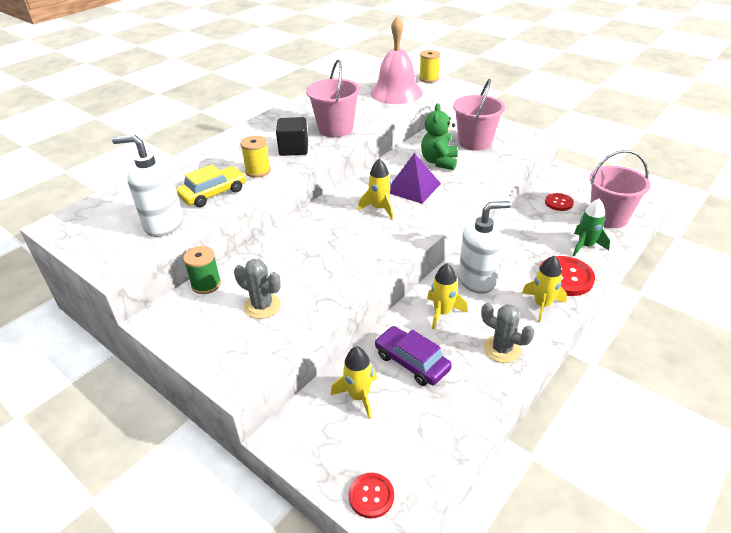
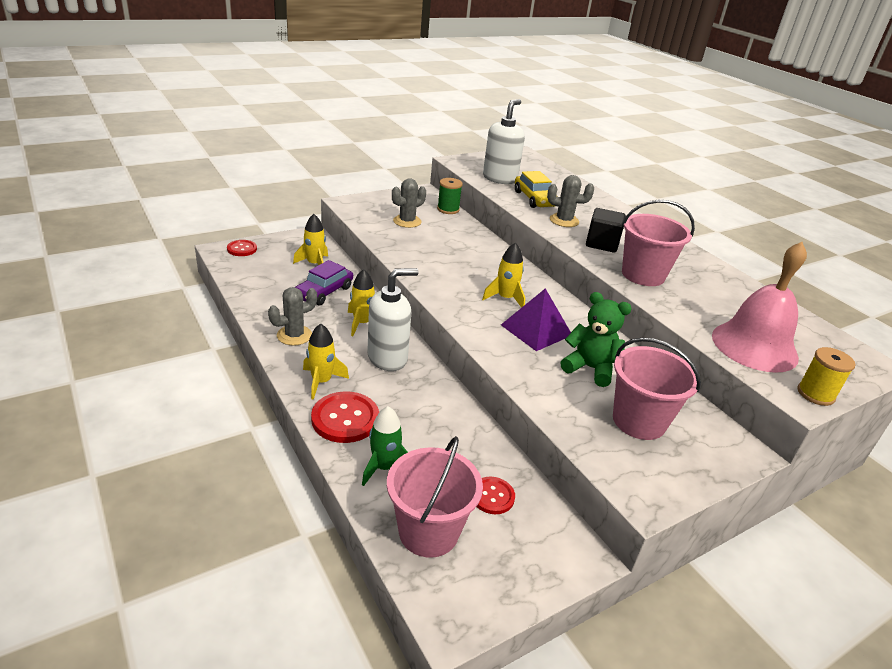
camera: 105 degrees right, 5 degrees down
yellow spool [240,136,271,178] -> grey cactus [547,175,594,227]
purple car [375,326,452,386] -> purple car turned 150 degrees clockwise [295,260,353,306]
white soap dispenser [459,201,511,294] -> white soap dispenser turned 120 degrees counterclockwise [367,268,419,371]

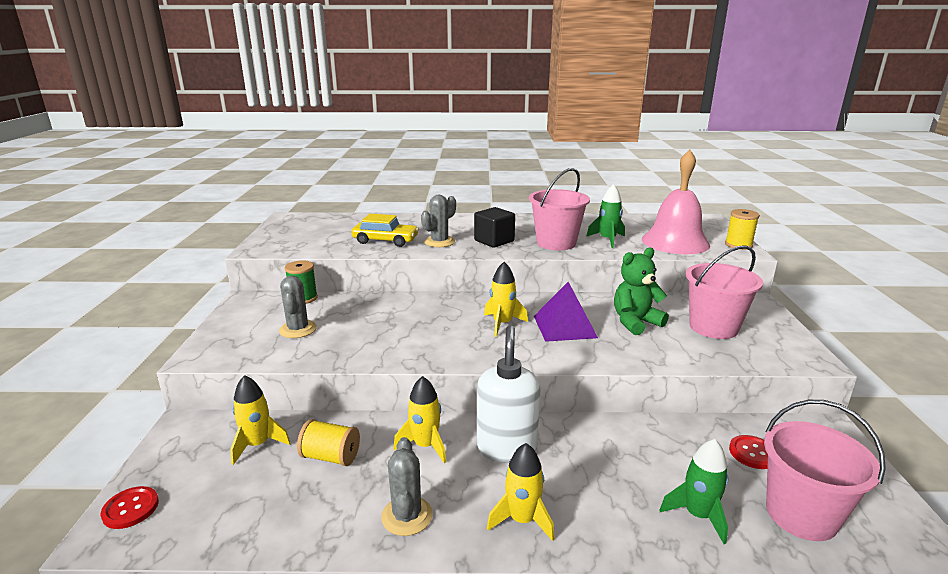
camera: 55 degrees left, 10 degrees down
purple car [295,260,353,306] -> yellow spool [297,419,360,466]
red button [311,391,379,443] -> none
white soap dispenser [483,99,525,184] -> none
none -> green rocket [586,184,625,248]

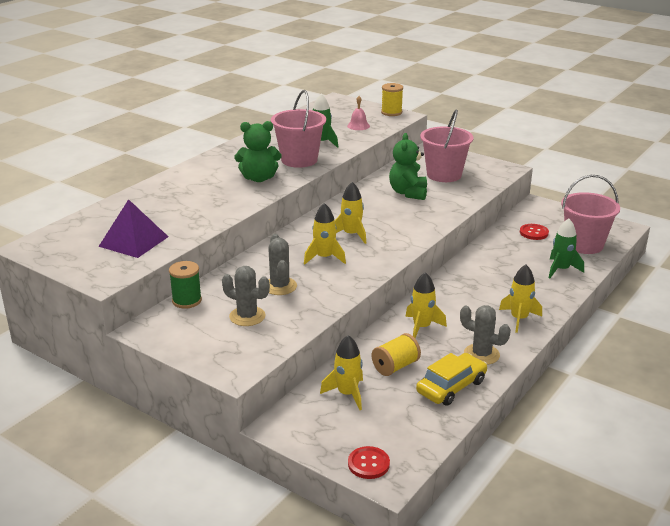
camera: 55 degrees left, 5 degrees up
yellow car [351,214,419,247] -> yellow car moved to [416,353,487,406]
grey cactus [421,194,456,247] -> grey cactus moved to [268,234,297,295]
black cube [474,207,515,248] -> green teddy bear [234,121,282,182]
white soap dispenser [477,325,541,463] -> none
purple pyramid [534,282,598,342] -> purple pyramid moved to [98,199,169,258]
pink bell [642,150,710,254] -> pink bell [347,96,370,130], size x0.41
none -> yellow rocket [304,203,346,264]

